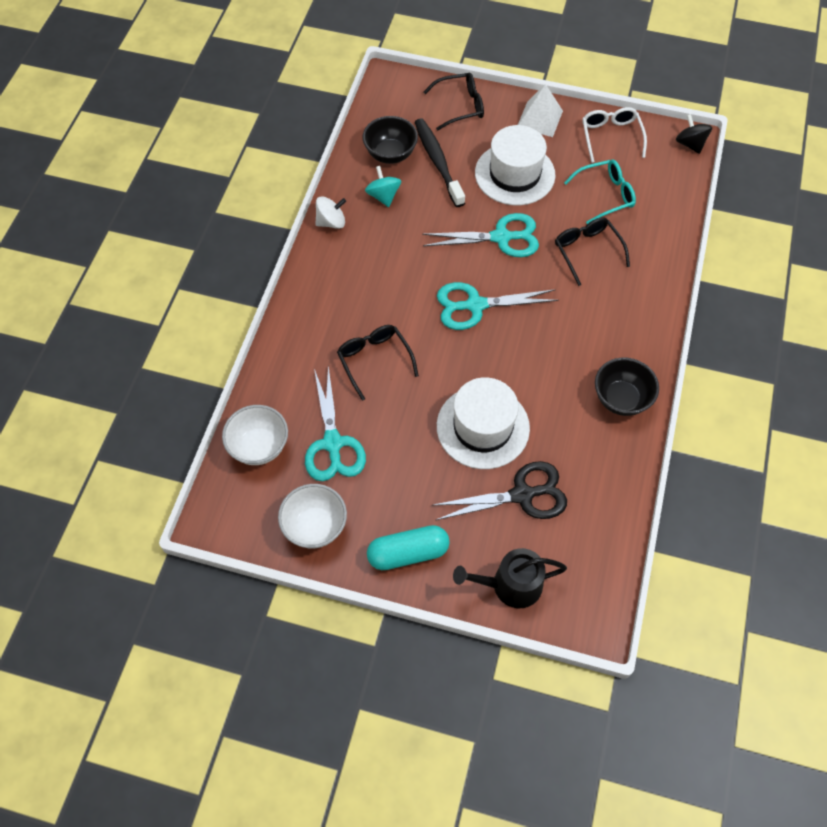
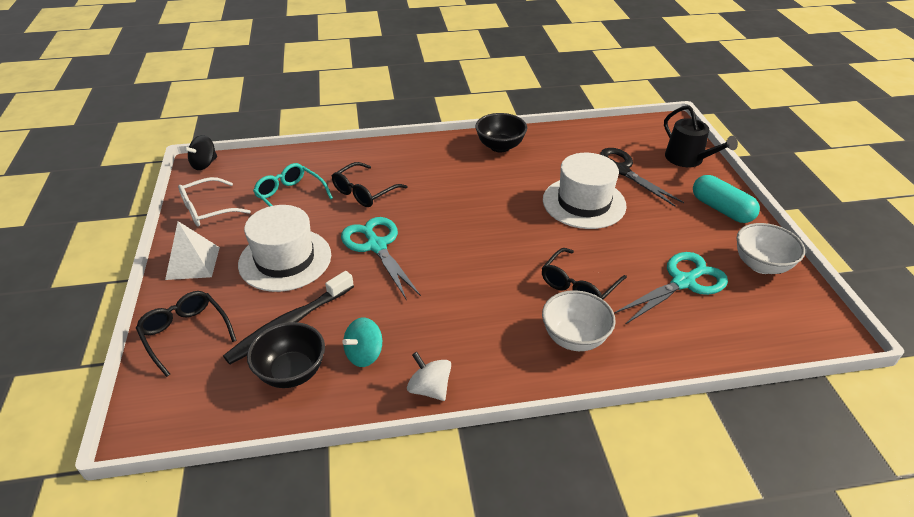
camera: 115 degrees left, 20 degrees down
white bowl [222,405,288,465] -> white bowl moved to [542,290,616,351]
turquoise scissors [437,282,558,330] -> none

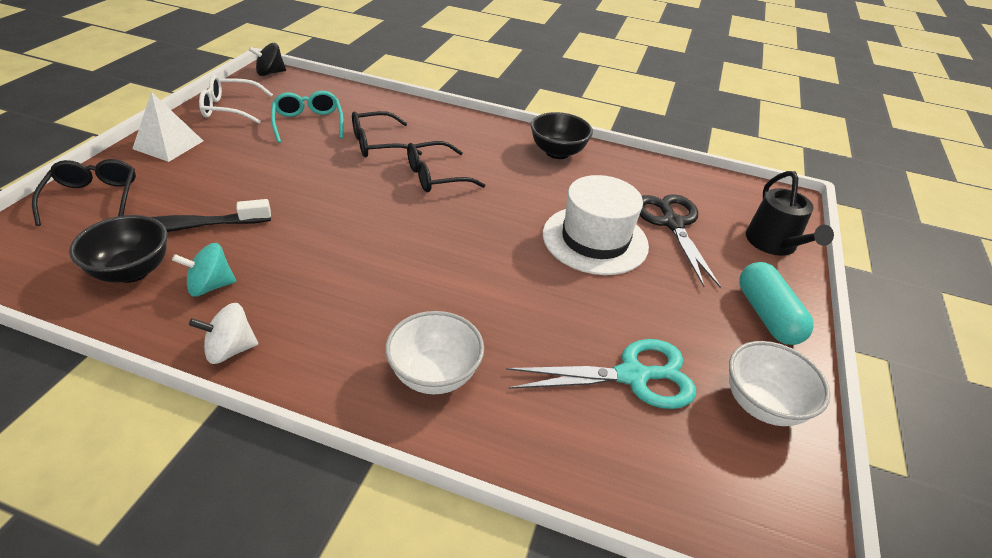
camera: 25 degrees right, 0 degrees up
white hat [238,205,331,292] -> none
turquoise scissors [341,217,421,299] -> none
white spinning top [407,352,451,401] -> white spinning top turned 90 degrees counterclockwise [189,303,258,364]
black glasses [542,248,627,299] -> black glasses moved to [407,141,485,192]

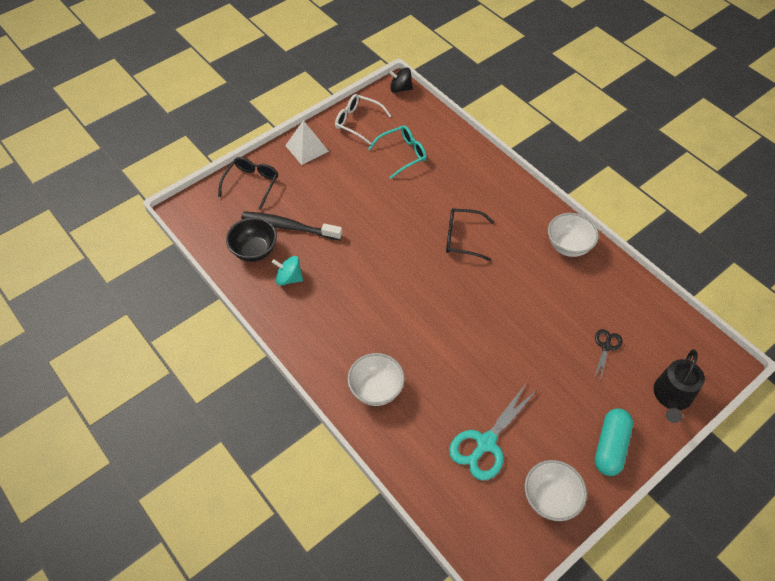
camera: 35 degrees right, 15 degrees up
white spinning top [189,303,258,364] -> none
turquoise glasses [271,91,344,143] -> turquoise glasses turned 45 degrees clockwise [368,125,427,179]
black glasses [352,111,422,157] -> none
turquoise scissors [506,339,696,409] -> turquoise scissors turned 105 degrees clockwise [449,385,537,481]
black bowl [531,112,593,159] -> white bowl [548,213,599,257]
white hat [543,175,649,275] -> none
black scissors [639,194,721,288] -> black scissors [594,329,622,381], size x0.54

